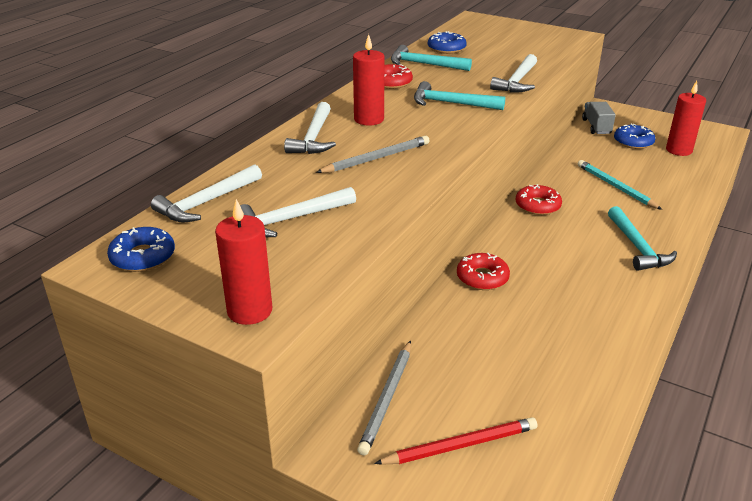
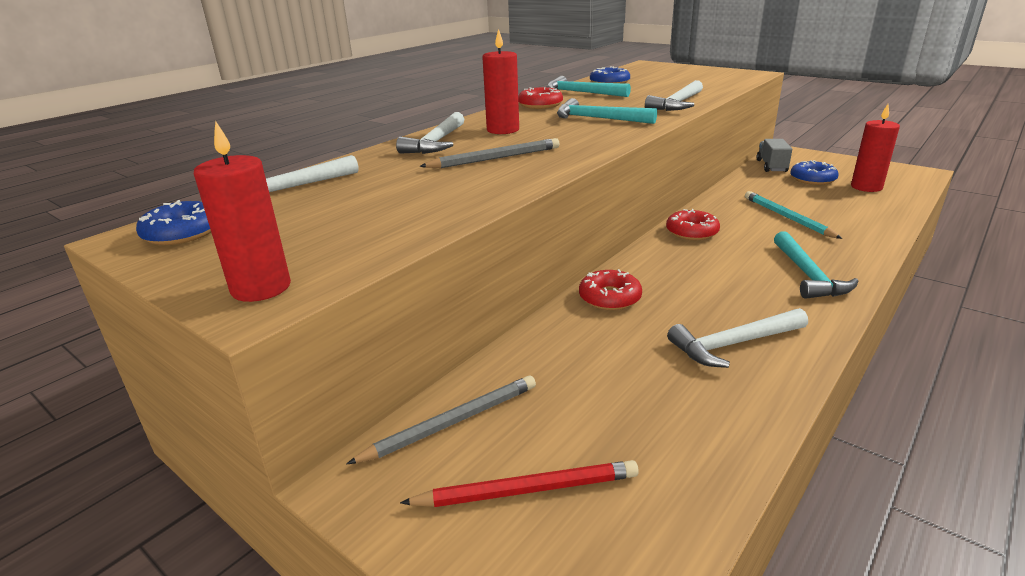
camera: 10 degrees right, 5 degrees down
white hammer [240,187,356,237] -> white hammer moved to [667,308,808,368]
grey pencil [357,340,411,455] -> grey pencil turned 150 degrees counterclockwise [347,375,536,464]

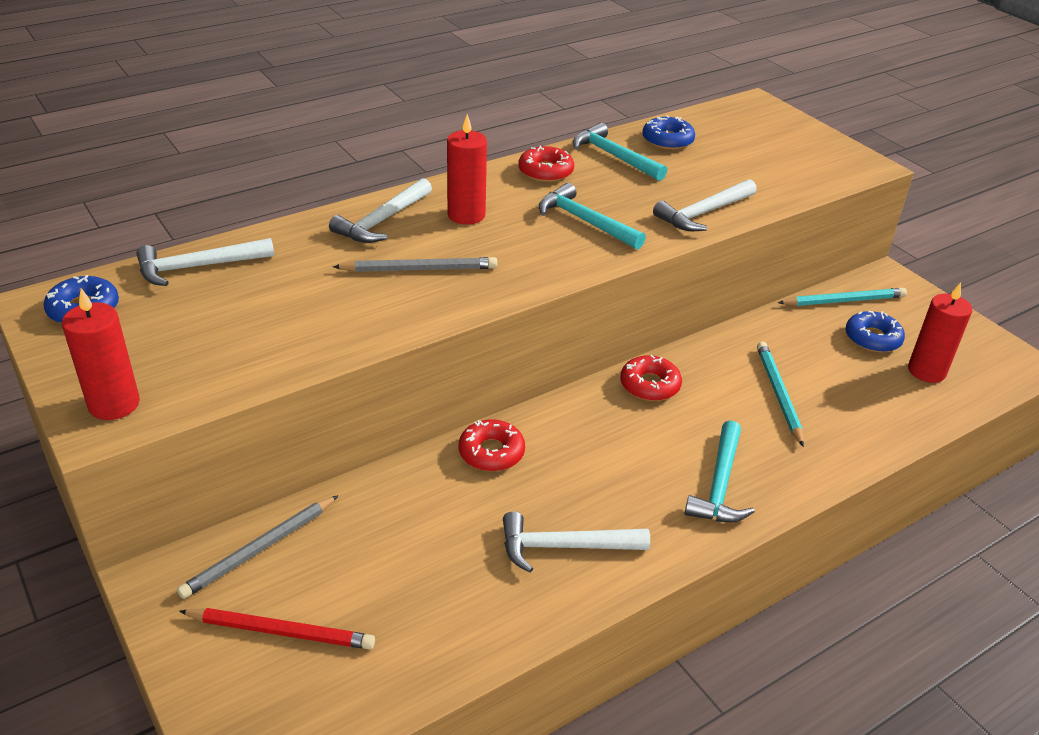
camera: 15 degrees right, 10 degrees up
grey pencil [347,375,536,464] -> grey pencil turned 150 degrees clockwise [177,495,339,599]
grey truck [757,139,792,172] -> turquoise pencil [778,288,907,306]

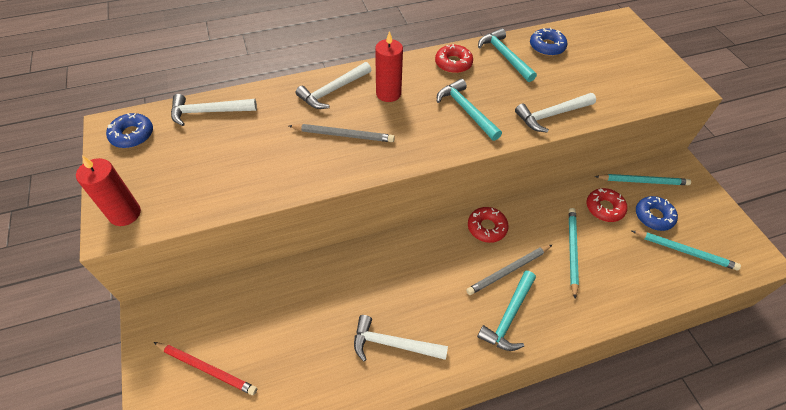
camera: 15 degrees right, 15 degrees up
grey pencil [177,495,339,599] -> grey pencil moved to [466,244,553,295]
red donut [459,420,525,471] -> red donut moved to [587,188,627,222]
red candle [908,283,972,383] -> turquoise pencil [632,231,741,271]

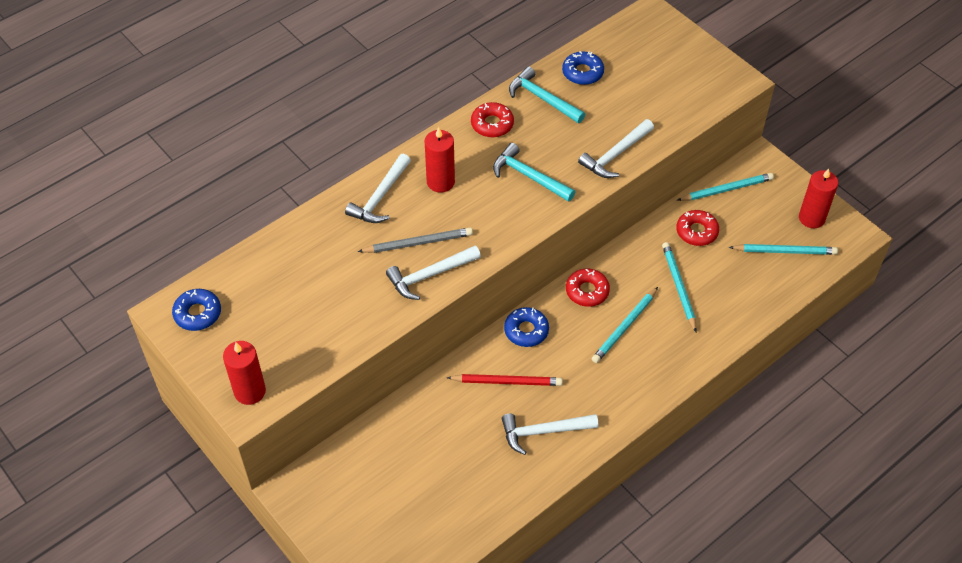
camera: 20 degrees left, 0 degrees up
red pencil [154,342,257,395] -> red pencil moved to [447,374,563,386]
white hammer [171,94,257,126] -> white hammer moved to [386,246,481,300]
grey pencil [466,244,553,295] -> turquoise pencil [592,287,658,363]
turquoise hammer [477,271,536,351] -> none
blue donut [636,196,678,231] -> blue donut moved to [504,307,549,347]
none -> red candle [799,168,838,228]

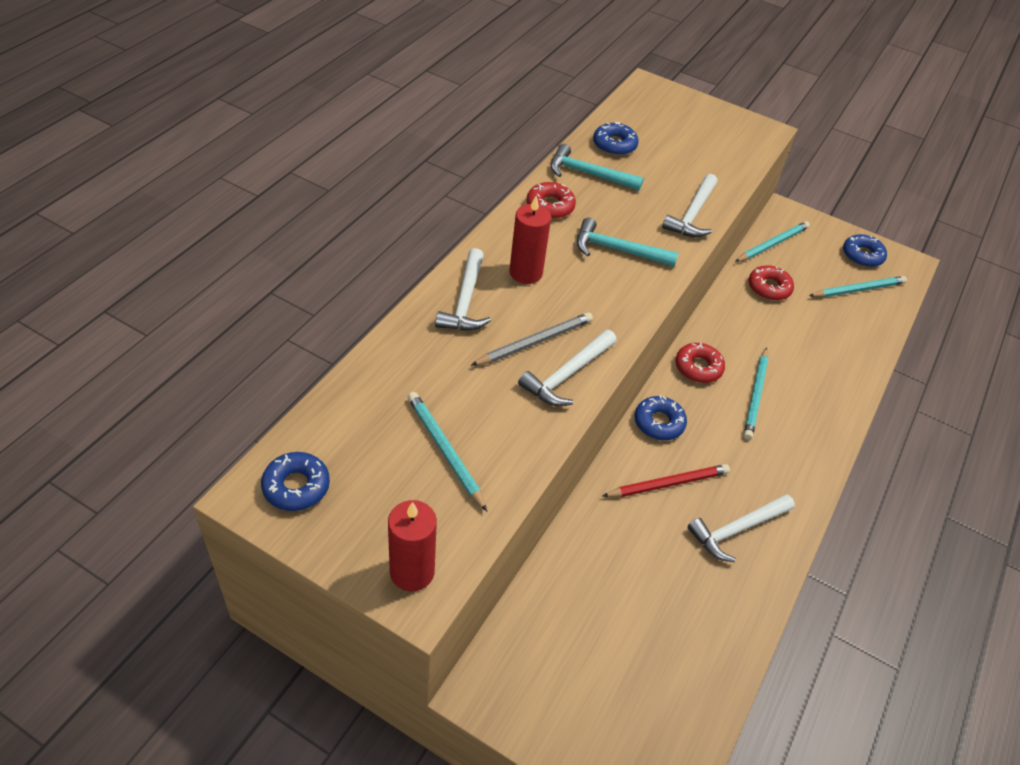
camera: 25 degrees left, 5 degrees down
turquoise pencil [662,242,697,332] -> turquoise pencil moved to [408,392,487,511]
red candle [799,168,838,228] -> blue donut [843,234,887,267]

